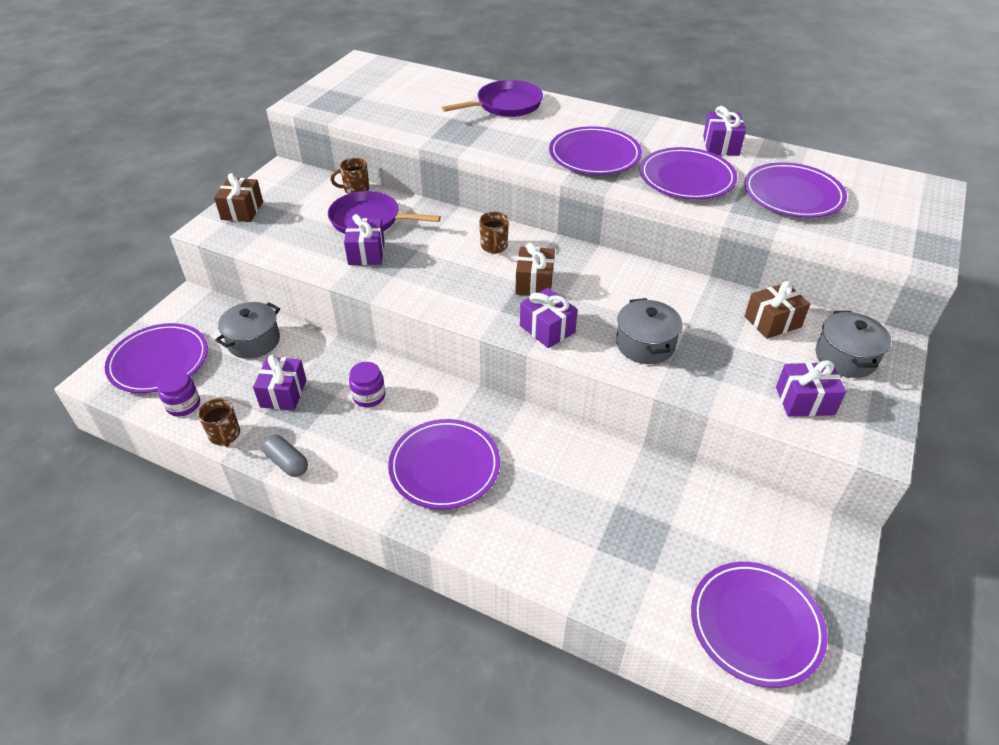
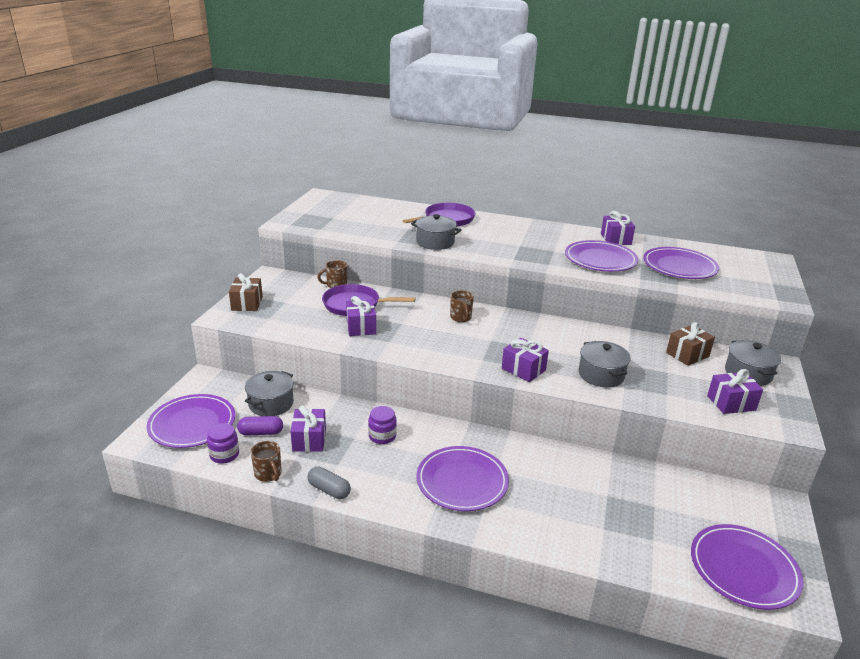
camera: 10 degrees left, 15 degrees down
brown gift [515,243,555,296] -> none
purple plate [549,126,642,175] -> none
none -> purple capsule [237,416,283,435]
none -> grey pot [411,214,462,250]

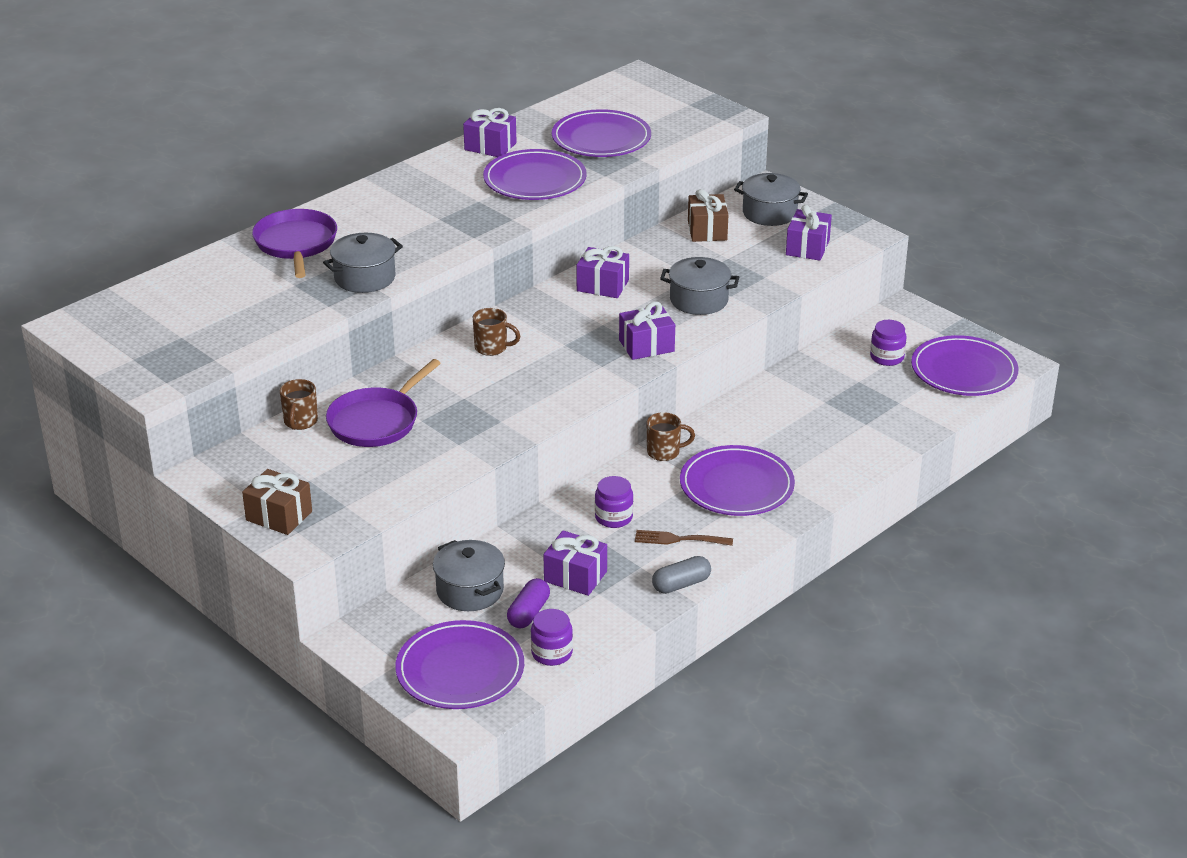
camera: 60 degrees left, 5 degrees up
brown mug [251,441,282,482] -> brown mug moved to [647,412,695,461]
purple gift [346,296,376,336] -> purple gift moved to [577,246,629,298]
none -> brown fork [635,530,733,546]
none -> purple jar [870,320,907,366]

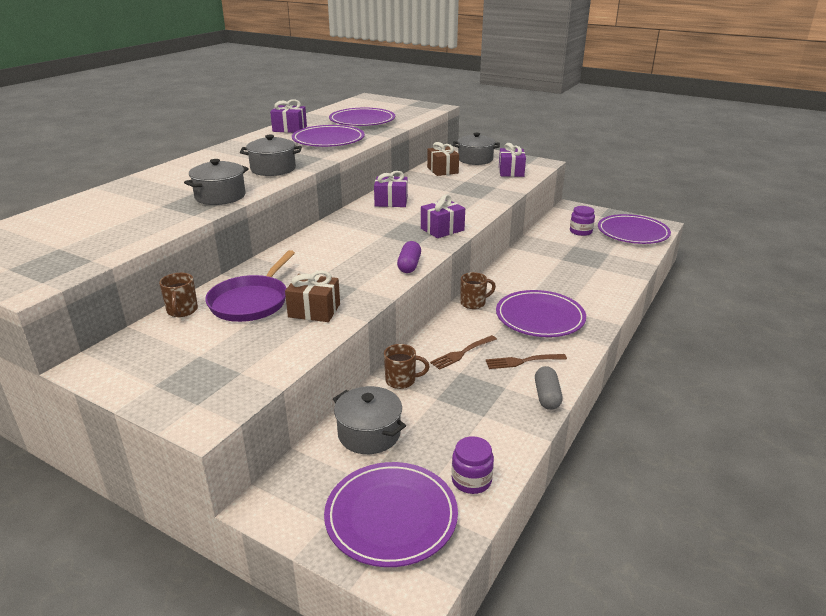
camera: 15 degrees left, 5 degrees down
brown gift [242,469,312,535] -> brown gift moved to [285,271,340,322]
purple pan [252,209,337,278] -> none
brown mug [473,308,520,356] -> brown mug moved to [384,344,430,389]
purple capsule [507,578,550,628] -> purple capsule moved to [397,241,421,273]
purple gift [544,531,607,596] -> none
purple jar [595,476,633,528] -> brown fork [430,335,497,370]
grey capsule [652,556,711,594] -> grey capsule turned 45 degrees counterclockwise [535,366,563,410]
grey pot [660,257,739,315] -> grey pot moved to [240,134,302,176]

